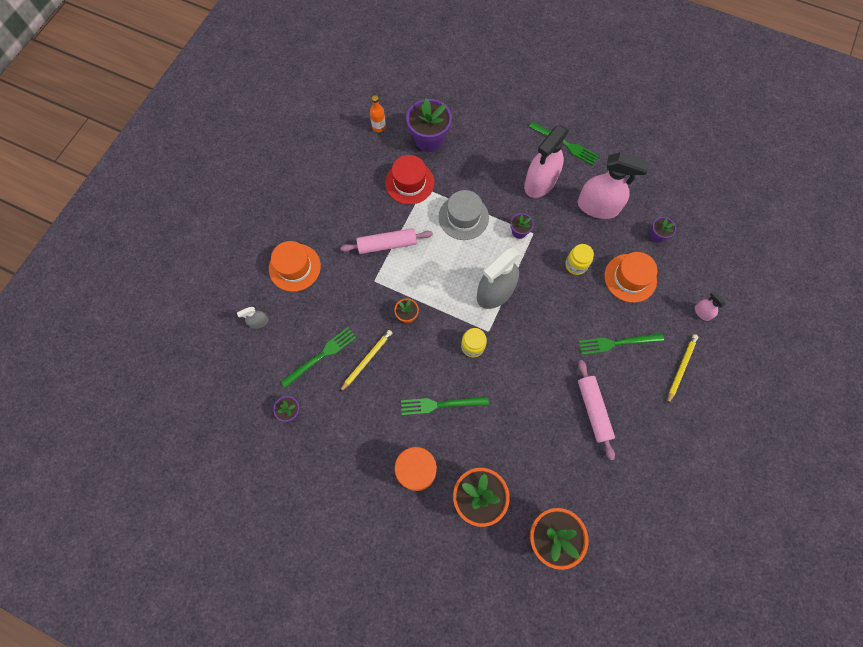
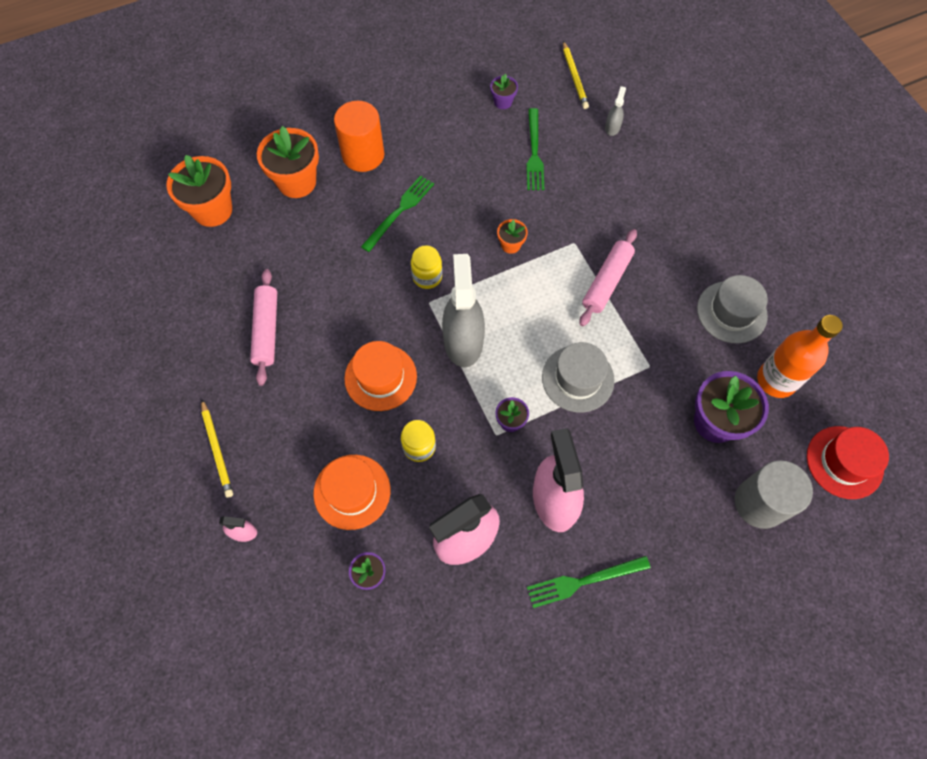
camera: 130 degrees right, 5 degrees down
orange hat [269,241,321,292] -> orange hat moved to [344,341,417,411]
yellow pencil [340,330,392,392] -> yellow pencil moved to [563,41,589,109]
orange bottle [370,95,386,133] -> orange bottle [757,315,843,398], size x1.92
red hat [385,155,434,205] -> red hat moved to [807,426,889,499]
green fork [578,333,664,355] -> none
pink rolling pin [578,360,615,460] -> pink rolling pin turned 60 degrees clockwise [250,269,277,386]
none -> grey hat [697,275,768,344]
none -> grey cylinder [735,460,813,529]

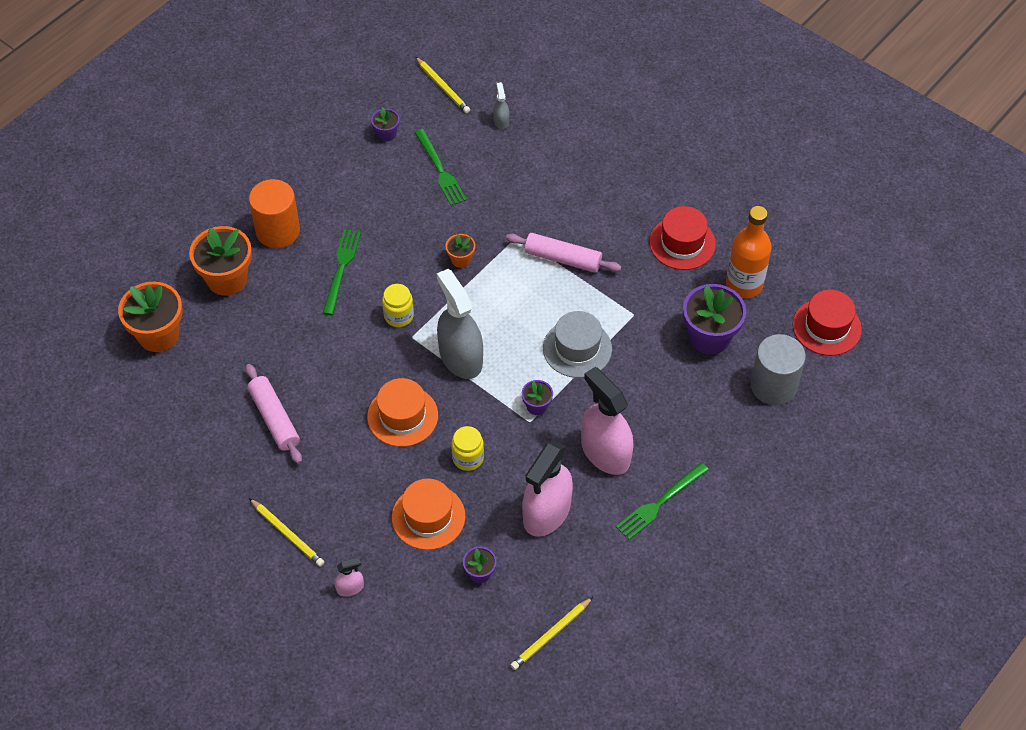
camera: 25 degrees left, 10 degrees down
pink rolling pin [579,229,637,326] -> pink rolling pin turned 75 degrees counterclockwise [506,233,621,273]
grey hat [697,275,768,344] -> red hat [649,206,716,270]
none -> yellow pencil [511,597,593,670]

